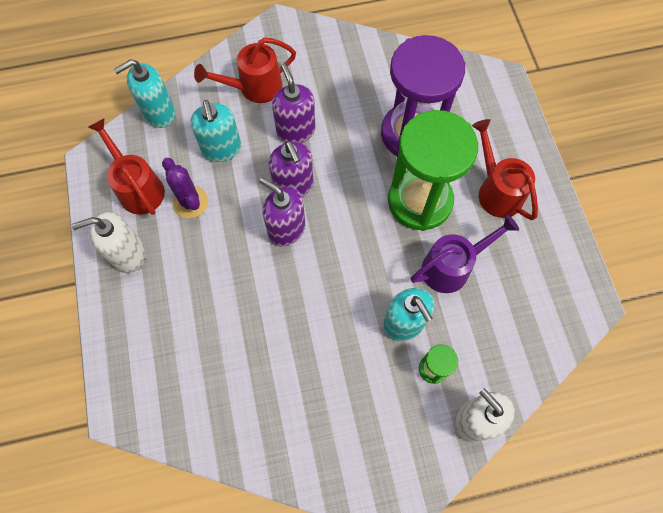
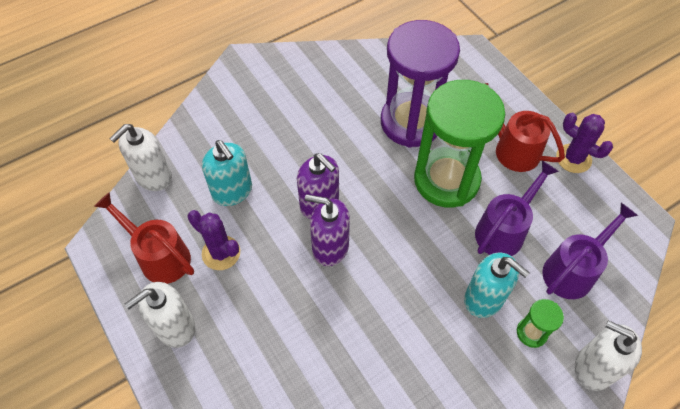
camera: 20 degrees left, 10 degrees down
turquoise soap dispenser [114,59,175,128] -> white soap dispenser [109,124,172,191]
red watering can [194,38,296,103] -> none
purple soap dispenser [272,64,315,143] -> none
none -> purple watering can [542,203,638,299]
none -> purple cactus [556,112,613,173]

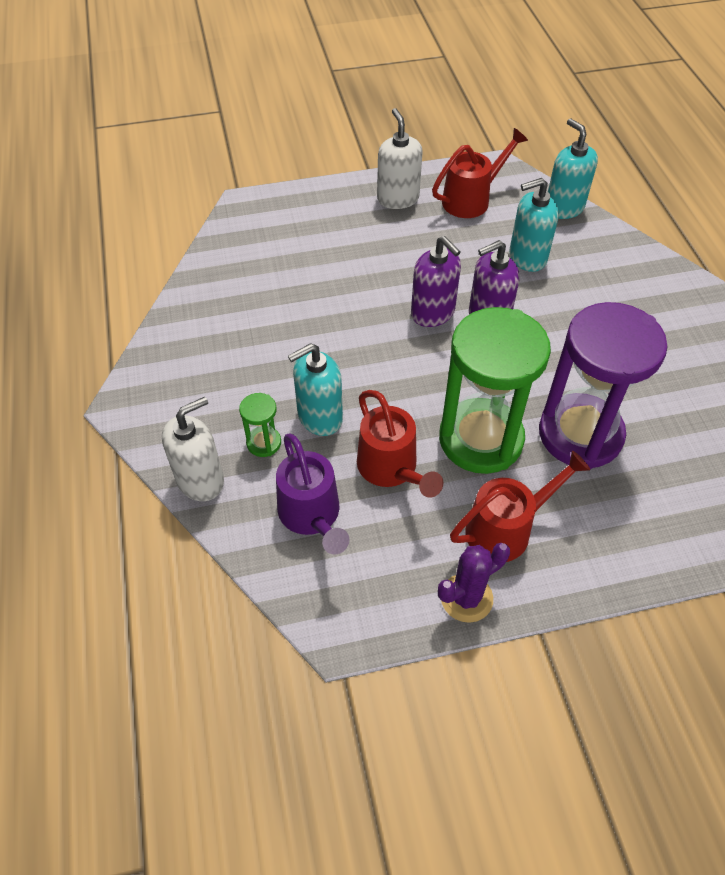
camera: 110 degrees right, 5 degrees down
white soap dispenser [109,124,172,191] -> turquoise soap dispenser [548,118,598,219]
purple cactus [187,210,240,270] -> none
purple soap dispenser [305,194,350,266] -> purple soap dispenser turned 105 degrees clockwise [411,236,461,327]
purple watering can [475,161,559,256] -> red watering can [357,390,443,498]

